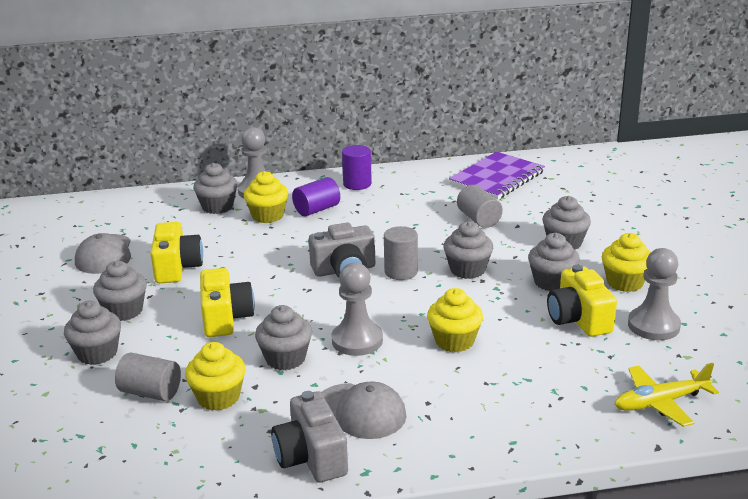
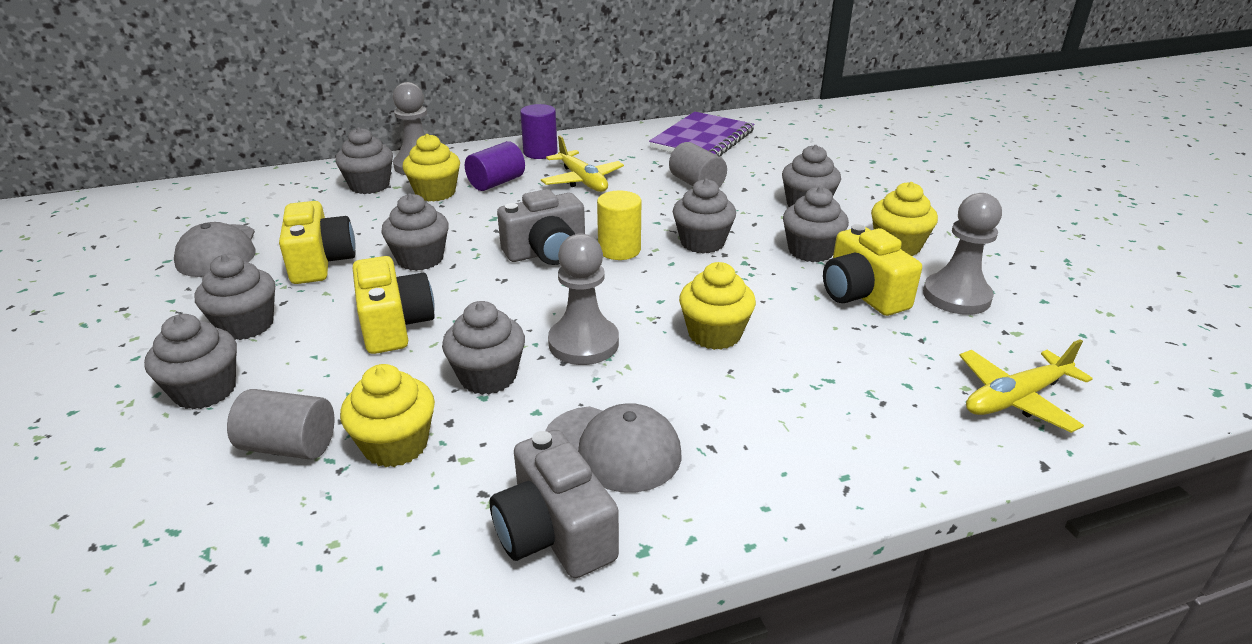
camera: 10 degrees left, 5 degrees up
grey cylinder [384,226,418,280] -> yellow cylinder [597,191,641,260]
none -> grey cupcake [381,193,449,271]
none -> yellow plane [541,135,624,192]

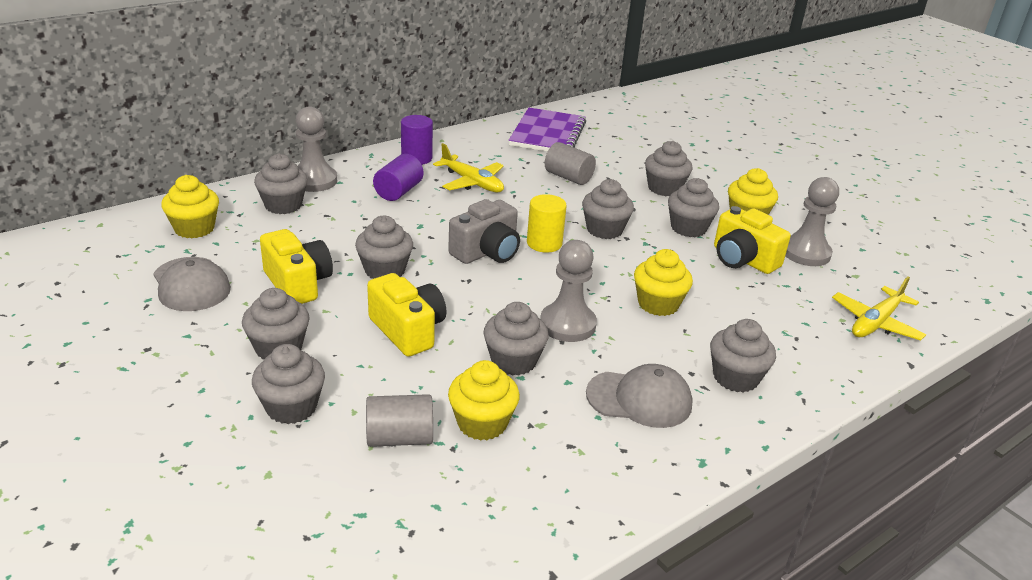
camera: 20 degrees left, 0 degrees up
yellow cupcake [402,134,460,202] -> yellow cupcake moved to [161,175,219,239]
grey camera [490,430,619,578] -> none
none -> grey cupcake [710,319,776,392]

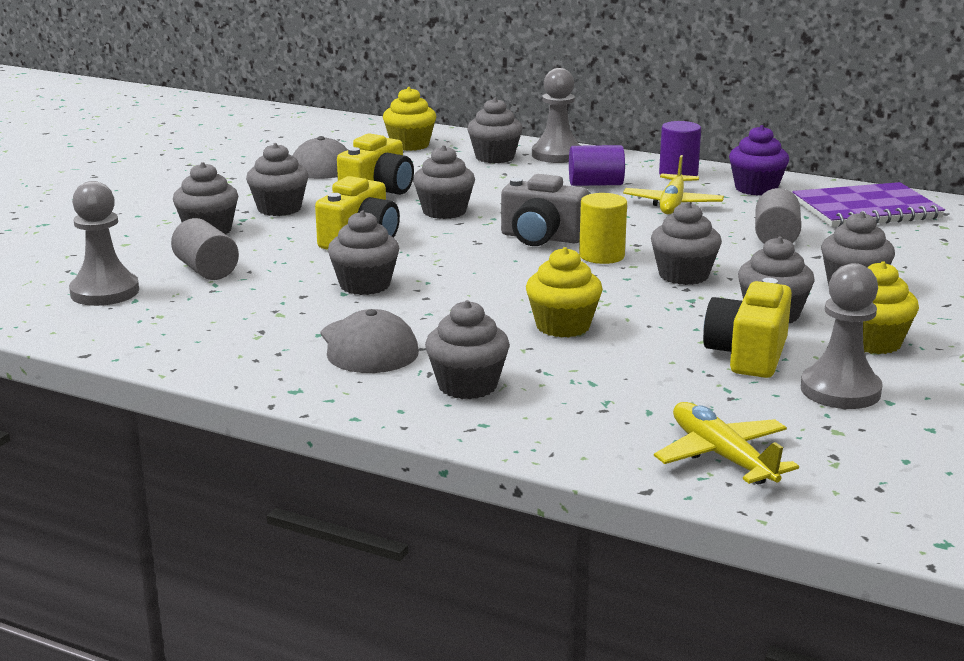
camera: 65 degrees right, 10 degrees down
yellow cupcake [448,360,520,441] -> none
grey pawn [540,240,597,342] -> grey pawn moved to [69,181,139,306]
yellow plane [832,276,926,341] -> yellow plane turned 45 degrees clockwise [654,402,799,485]
none -> purple cupcake [729,125,789,196]

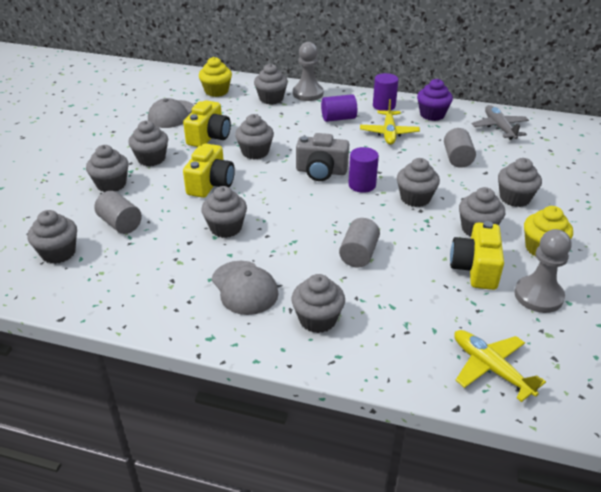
camera: 10 degrees left, 15 degrees up
grey pawn [69,181,139,306] -> grey cupcake [27,210,77,264]
yellow cupcake [526,247,603,338] -> grey cylinder [339,218,380,267]
yellow cylinder [579,193,627,264] -> purple cylinder [348,147,379,193]
purple notebook [792,182,945,227] -> grey plane [472,105,529,140]

